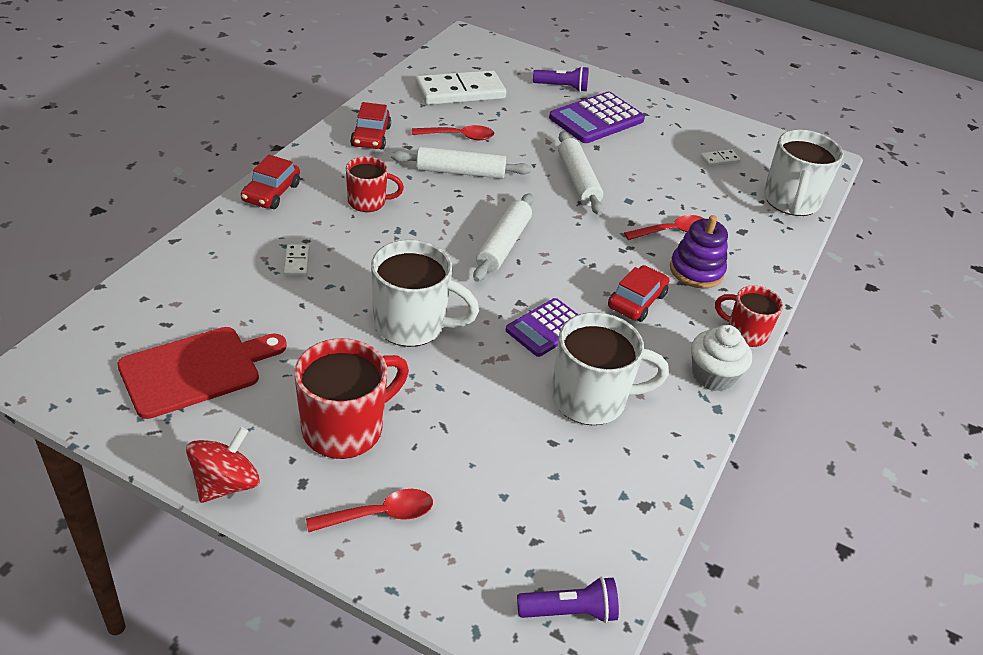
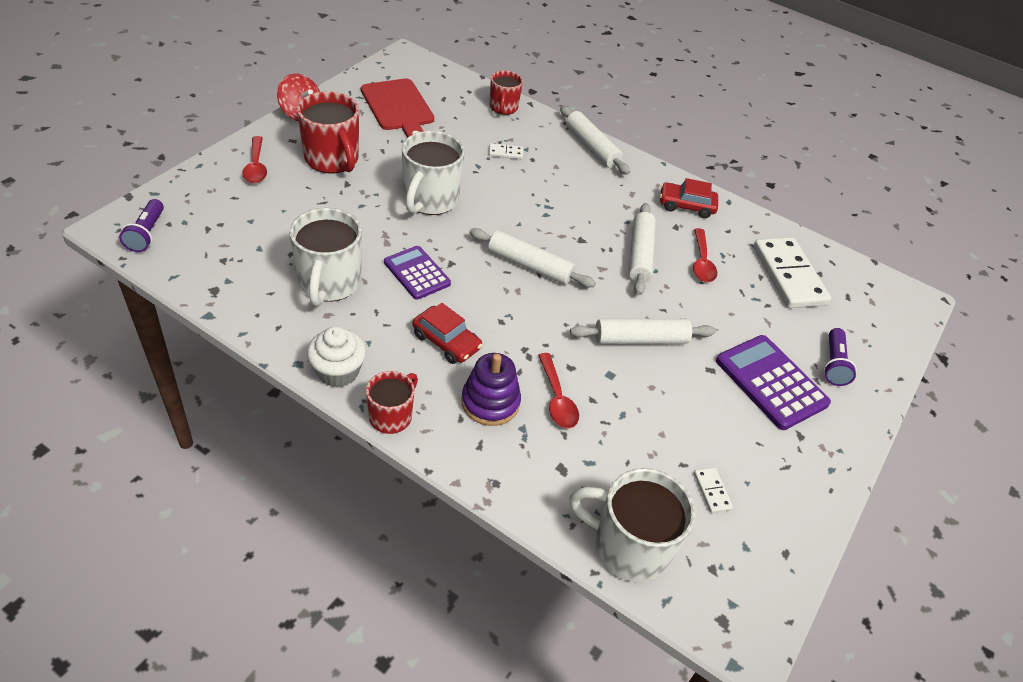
camera: 95 degrees right, 5 degrees up
red car [241,155,300,209] -> white rolling pin [560,106,630,175]
red mug [346,156,404,212] -> red mug moved to [490,71,523,115]

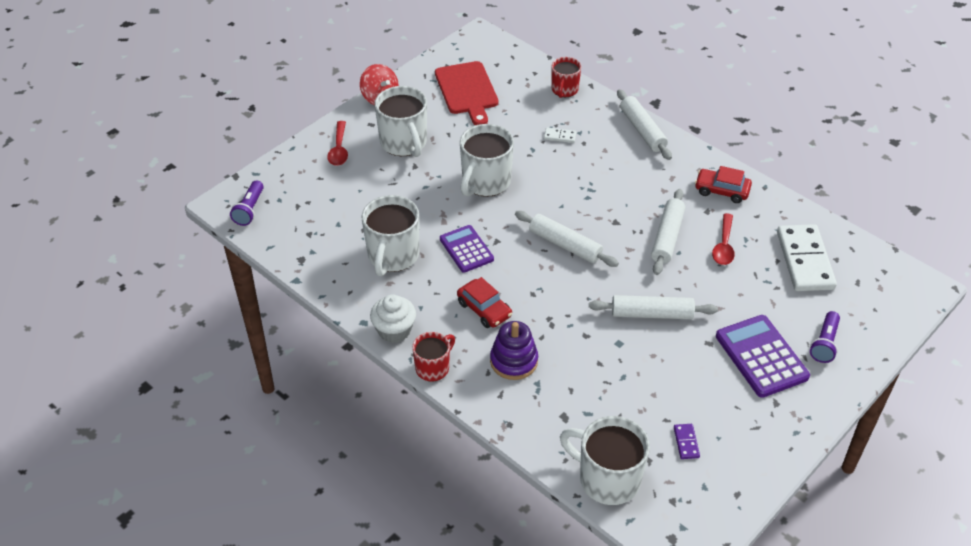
camera: 15 degrees right, 0 degrees up
red mug [297,91,359,174] -> white mug [375,86,427,157]
red spoon [538,353,579,428] -> none
white domino [694,467,733,513] -> purple domino [674,424,700,459]

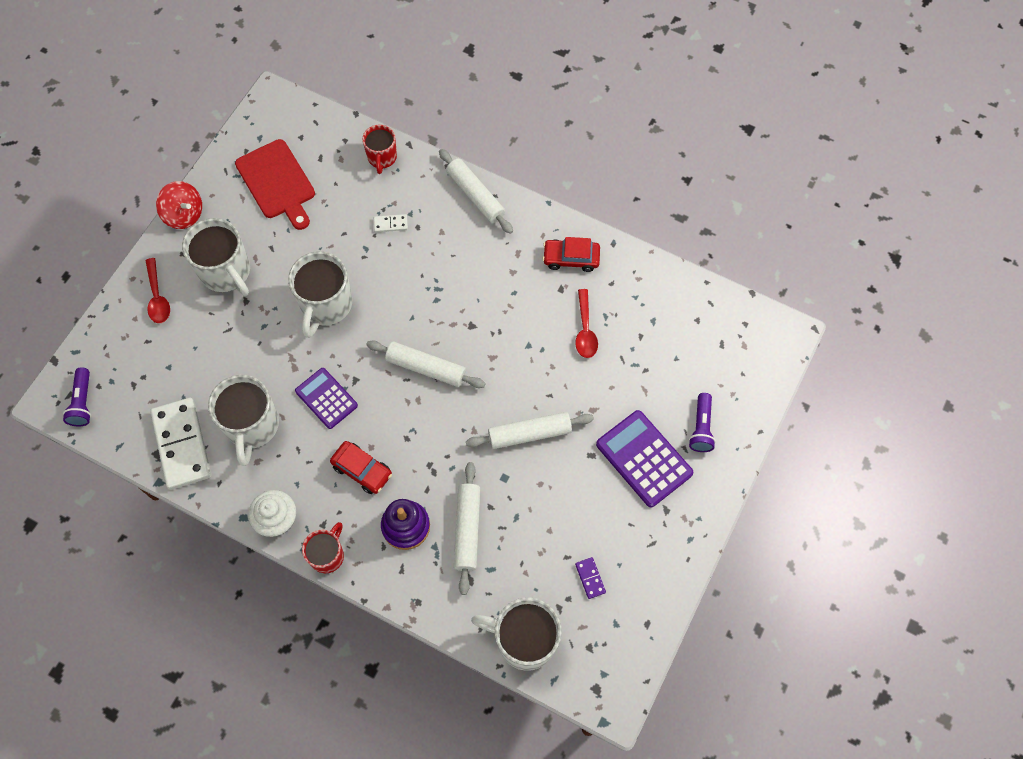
camera: 15 degrees left, 20 degrees up
white rolling pin [651,189,685,275] -> white rolling pin moved to [454,462,481,595]
white domino [777,224,837,291] -> white domino moved to [150,398,211,490]

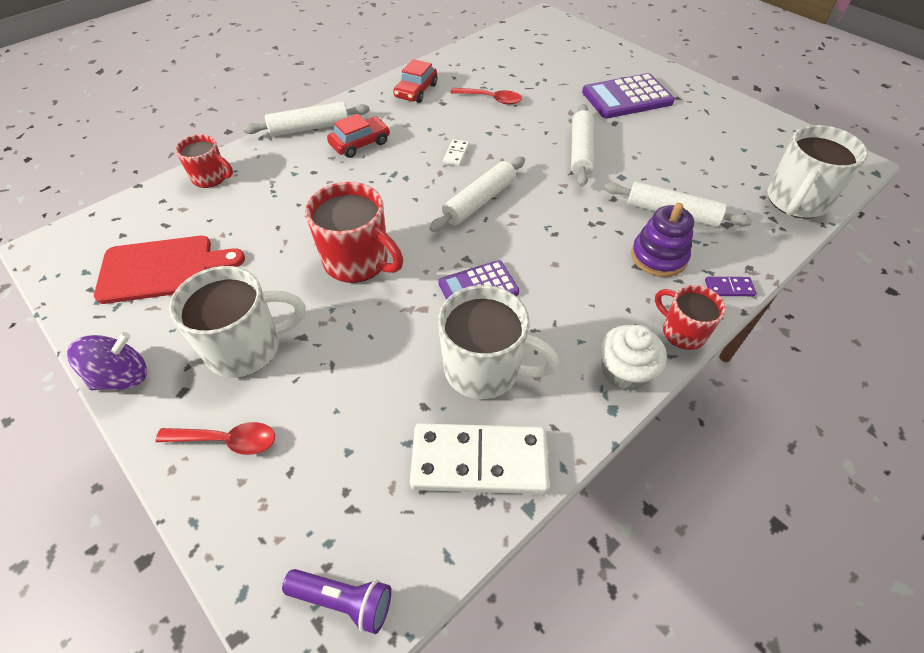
camera: 70 degrees left, 15 degrees down
red spinning top [156,181,202,229] -> purple spinning top [67,332,147,390]
white mug [288,251,352,338] -> red mug [305,182,403,283]
red car [330,441,392,494] -> red car moved to [327,114,390,158]
white domino [374,214,408,232] -> white domino moved to [443,139,469,166]
purple domino [575,557,606,599] -> purple domino moved to [705,277,756,296]
purple flashlight [689,393,716,452] -> none

